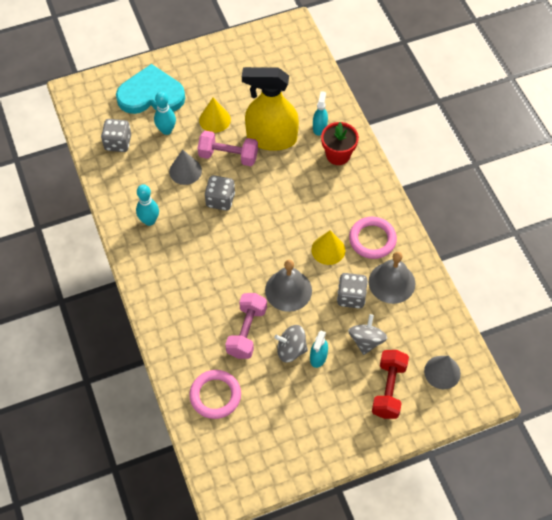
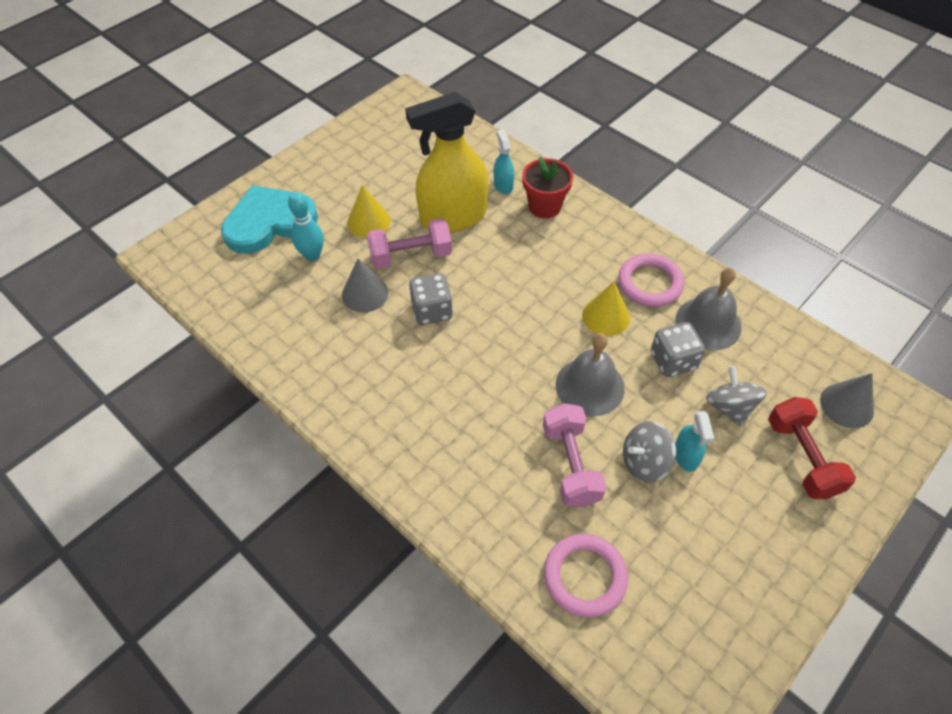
camera: 25 degrees left, 5 degrees down
grey dice [101,119,131,152] -> none
turquoise bowling pin [136,184,159,226] -> none

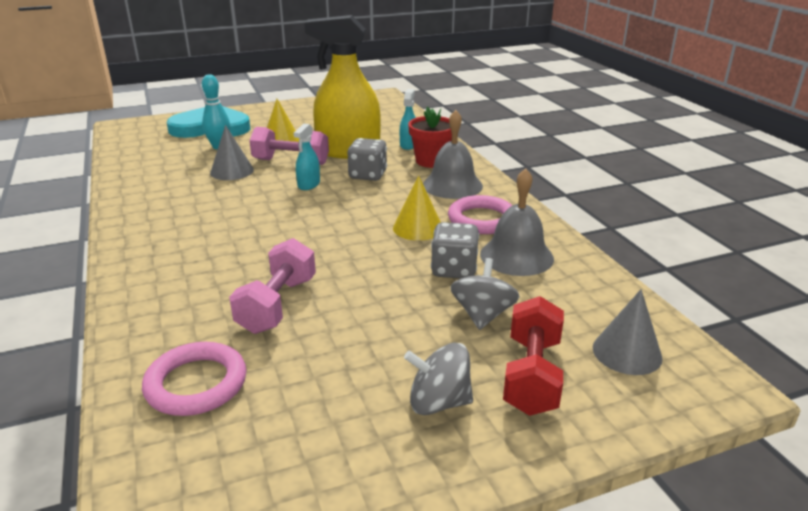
camera: 25 degrees right, 25 degrees down
grey dice [409,273,453,325] -> grey dice moved to [348,138,387,181]
grey bell [556,333,625,416] -> grey bell moved to [423,110,483,199]
grey spinning top [623,421,676,483] -> grey spinning top moved to [404,343,473,415]
turquoise spray bottle [675,411,714,472] -> turquoise spray bottle moved to [293,124,320,190]

